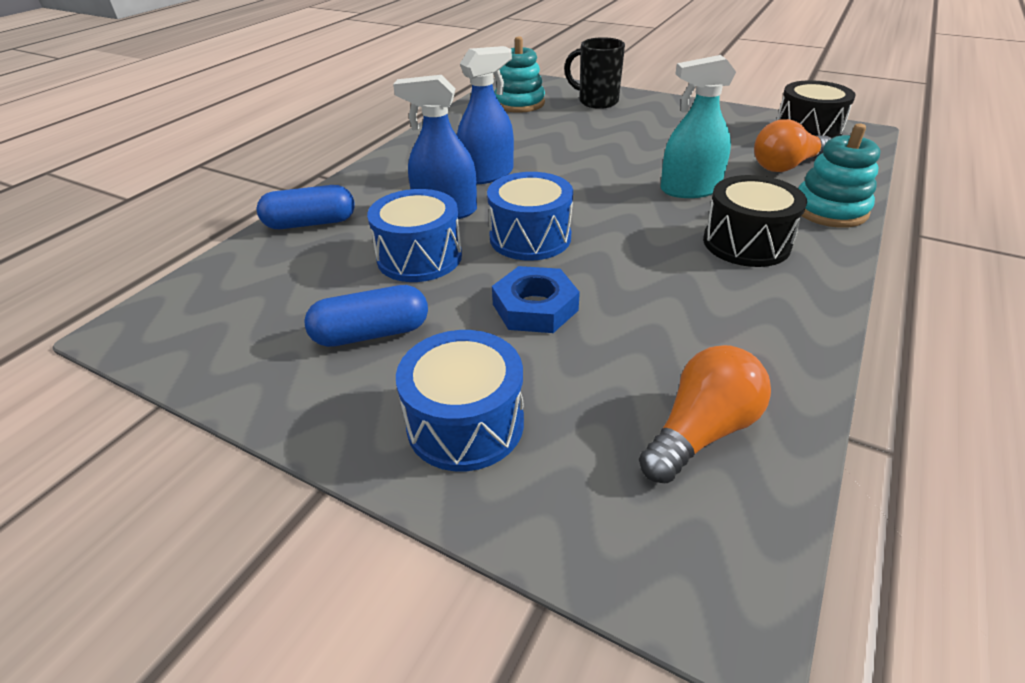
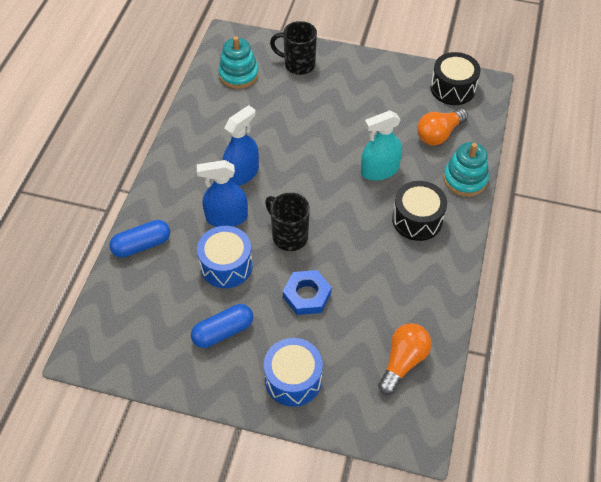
camera: 15 degrees left, 15 degrees up
blue drum [487,172,573,261] -> black mug [265,193,310,251]

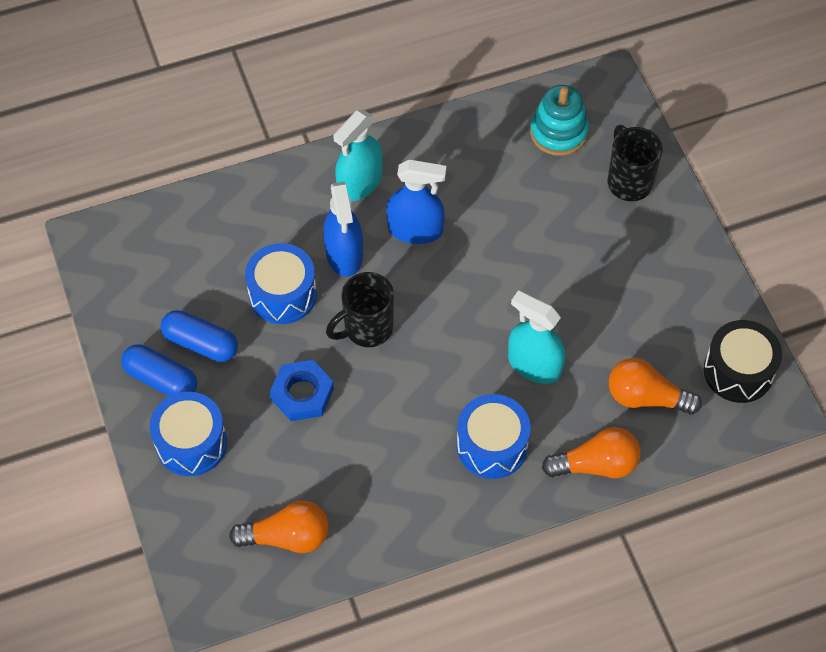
camera: 55 degrees right, 5 degrees up
blue capsule [109,220,170,258] -> blue capsule moved to [121,344,197,396]
blue spray bottle [197,160,248,227] -> blue spray bottle turned 150 degrees counterclockwise [323,182,363,277]
black mug [265,193,310,251] -> black mug turned 135 degrees counterclockwise [326,272,394,347]
black drum [392,181,447,241] -> blue drum [457,394,530,479]
turquoise stacking toy [443,142,489,197] -> orange light bulb [542,427,641,478]
none -> turquoise spray bottle [333,110,383,202]

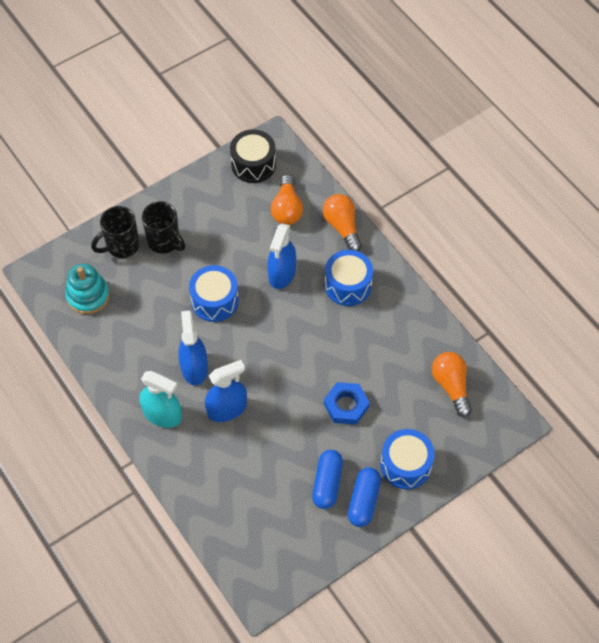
camera: 105 degrees left, 0 degrees up
blue drum [245,243,317,324] -> blue drum moved to [189,265,239,322]
black mug [326,272,394,347] -> black mug moved to [142,201,185,254]
turquoise spray bottle [508,290,565,384] -> blue spray bottle [267,223,296,289]

